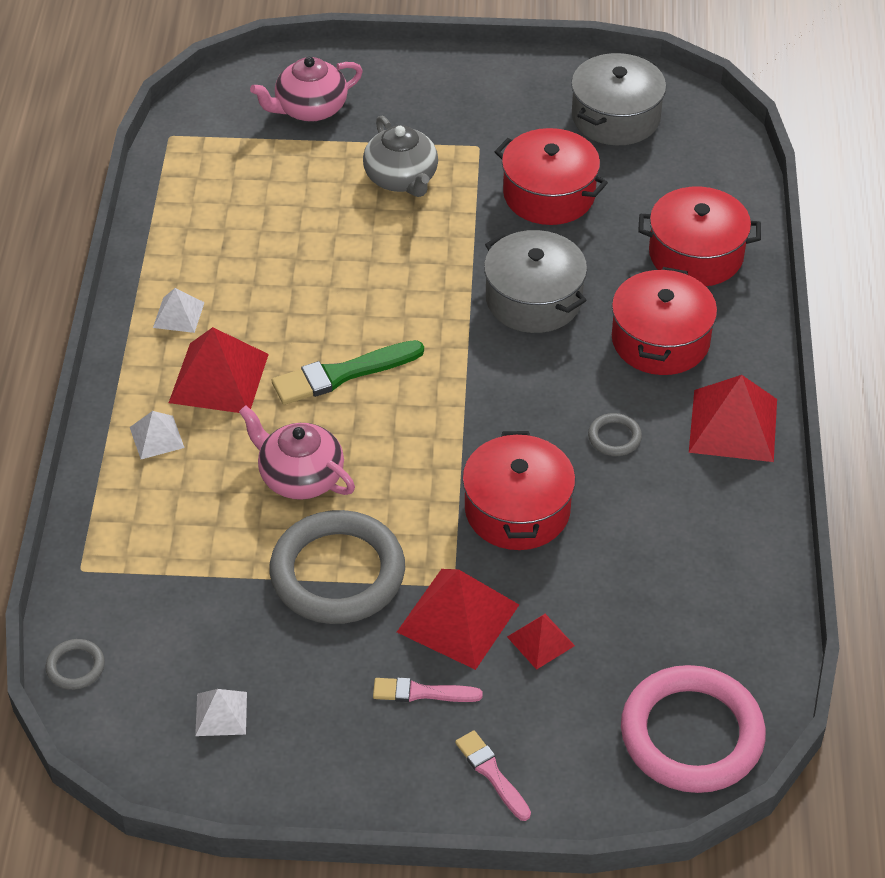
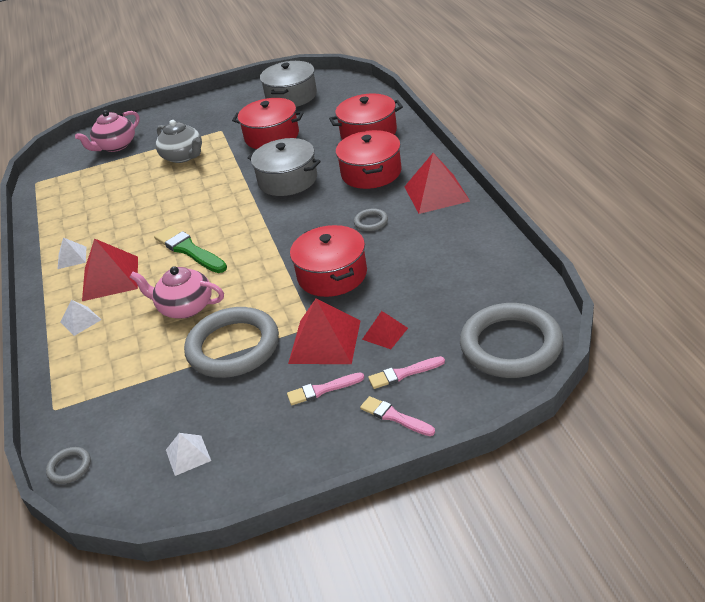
camera: 15 degrees left, 10 degrees down
green brush [272,340,424,405] -> green brush turned 90 degrees clockwise [154,226,227,273]
pink ring [621,665,766,793] -> grey ring [460,303,563,378]
none -> pink brush [368,356,445,389]

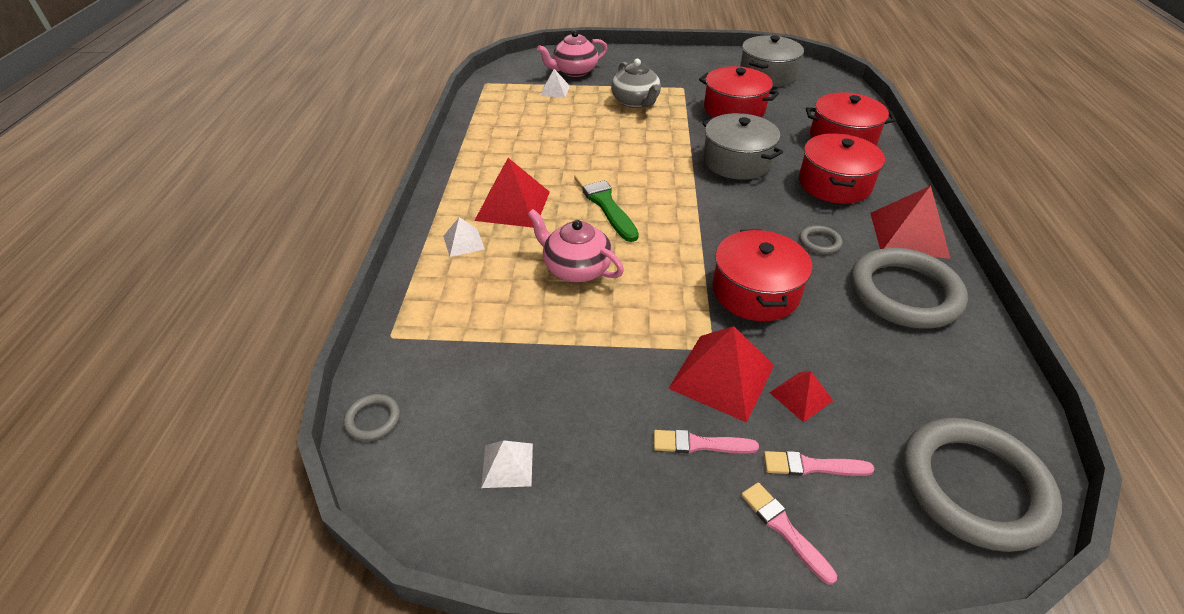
camera: 15 degrees right, 5 degrees up
white pyramid [58,237,86,269] -> white pyramid moved to [540,69,570,98]
grey ring [184,307,279,378] -> grey ring moved to [851,248,968,329]

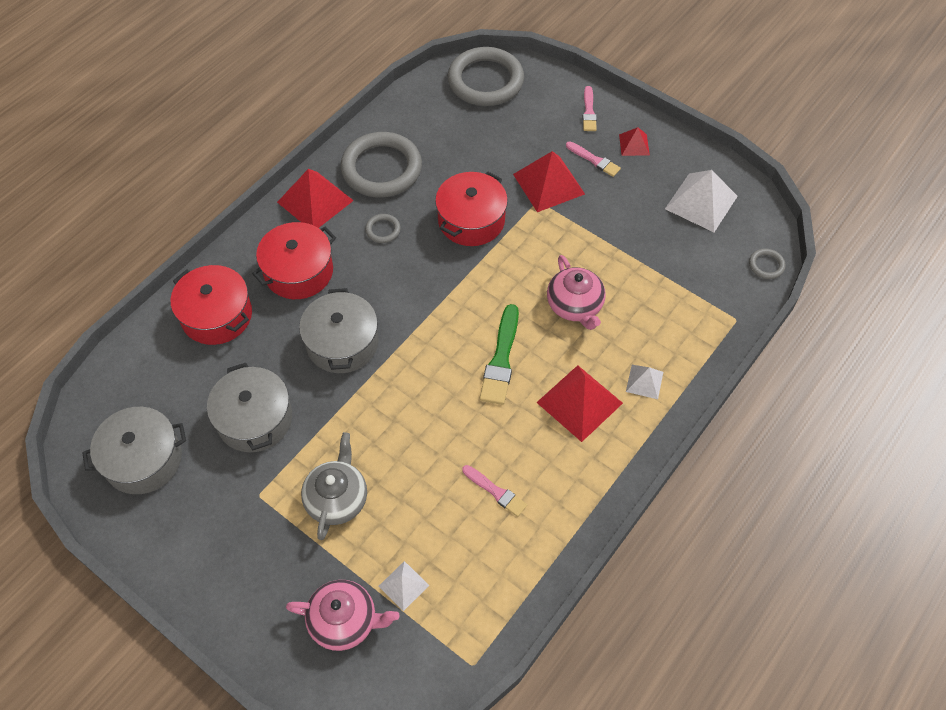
camera: 145 degrees left, 15 degrees up
white pyramid [481,440,533,488] -> white pyramid [665,170,738,232], size x1.87
red pot [699,66,779,117] -> grey pot [207,363,292,452]
pink brush [764,451,875,476] -> pink brush moved to [462,465,527,517]
red pyramid [769,371,834,422] -> red pyramid moved to [619,127,650,156]

